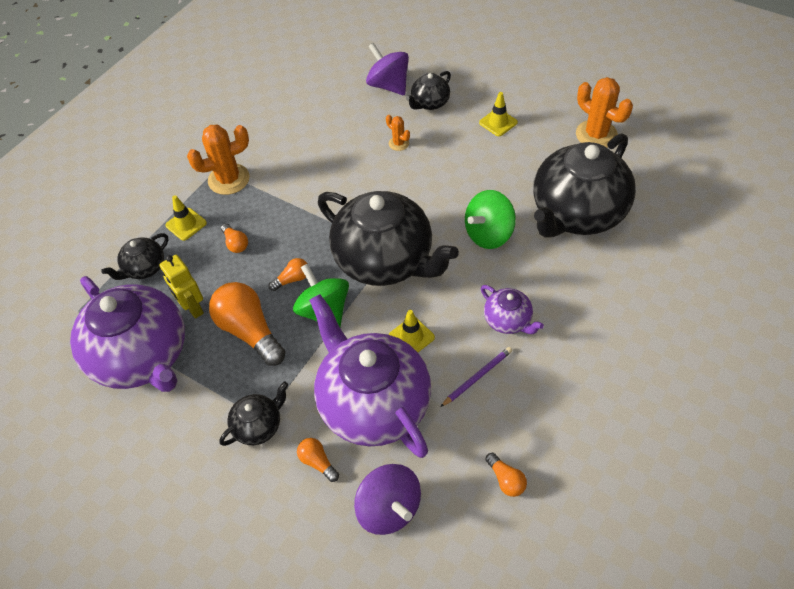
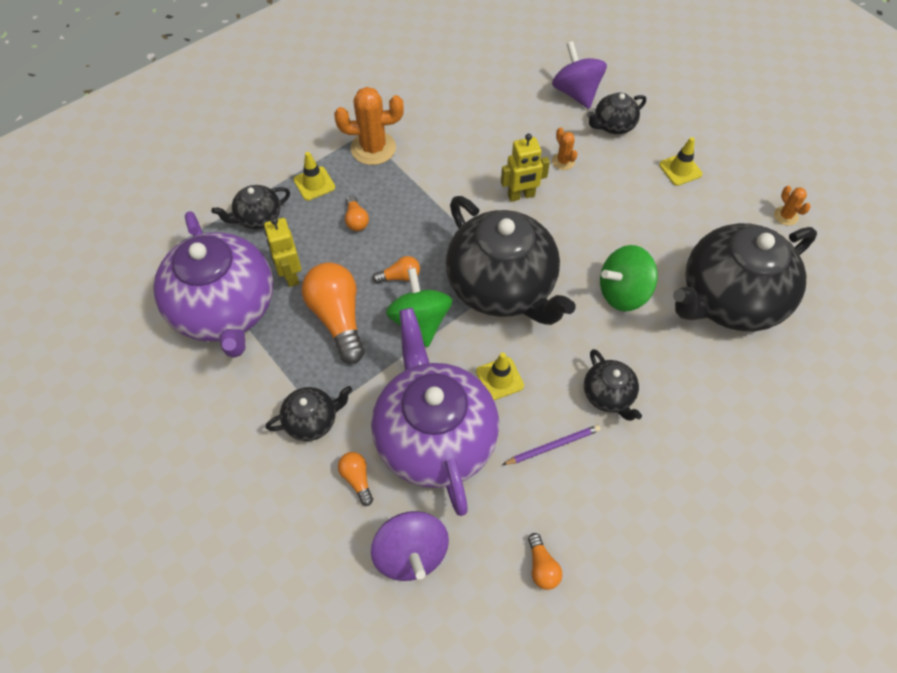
camera: 15 degrees right, 5 degrees up
purple teapot [481,285,544,334] -> black teapot [584,349,642,421]
orange cactus [576,77,633,148] -> orange cactus [774,186,811,225], size x0.51
none -> yellow robot [501,134,550,202]

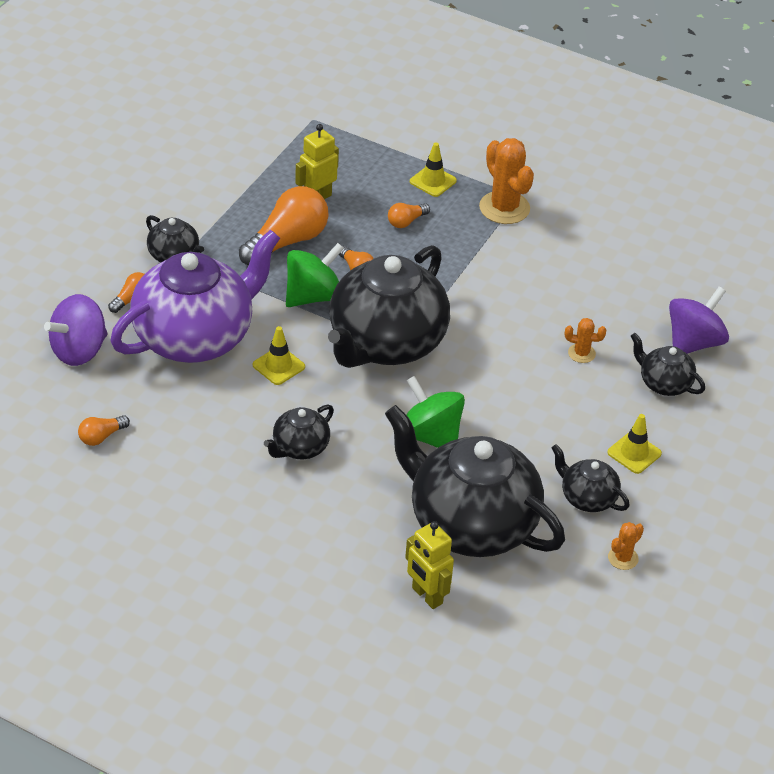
camera: 65 degrees right, 15 degrees down
purple teapot [154,211,273,358] -> none
black teapot [211,185,290,229] -> black teapot moved to [552,444,629,512]
yellow robot [501,134,550,202] -> yellow robot moved to [405,521,454,609]
purple pencil [502,425,601,465] -> none
orange cactus [552,127,577,170] -> orange cactus turned 60 degrees clockwise [565,318,606,363]

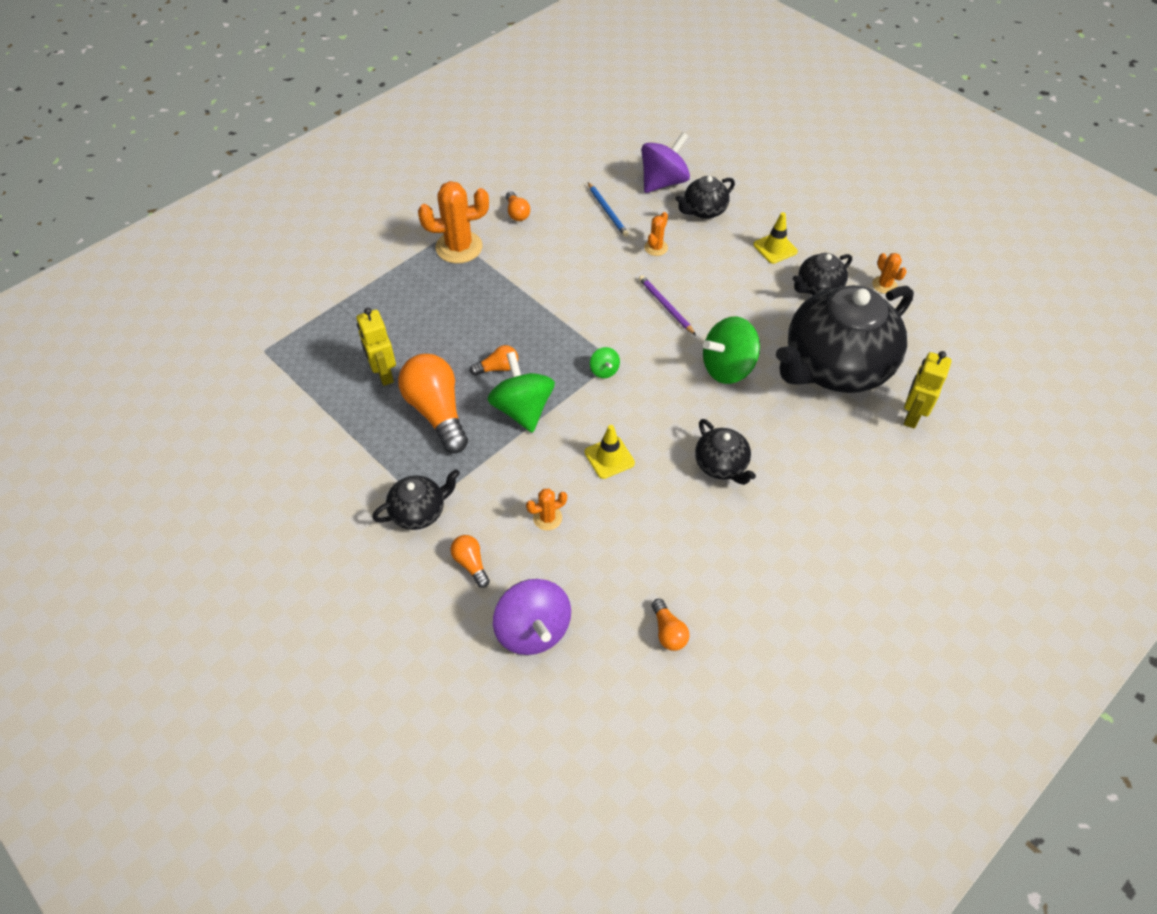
camera: 70 degrees left, 10 degrees up
purple teapot [110,230,280,363] -> orange cactus [526,489,567,531]
black teapot [328,245,450,368] -> green spinning top [590,347,620,378]
orange light bulb [388,203,430,228] -> orange light bulb moved to [506,191,530,221]
yellow robot [405,521,454,609] -> yellow robot turned 135 degrees clockwise [904,351,951,429]
yellow traffic cone [410,143,457,197] -> none
purple spinning top [669,287,729,354] -> purple spinning top turned 75 degrees clockwise [641,132,690,193]
none -> blue pencil [588,182,629,237]
none -> purple pencil [639,275,696,335]

